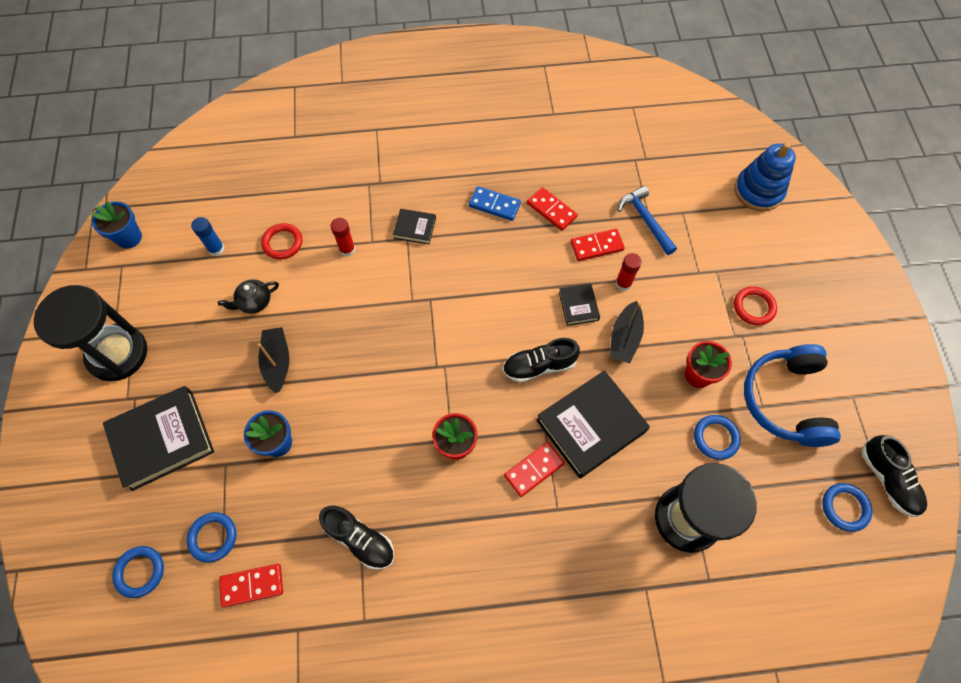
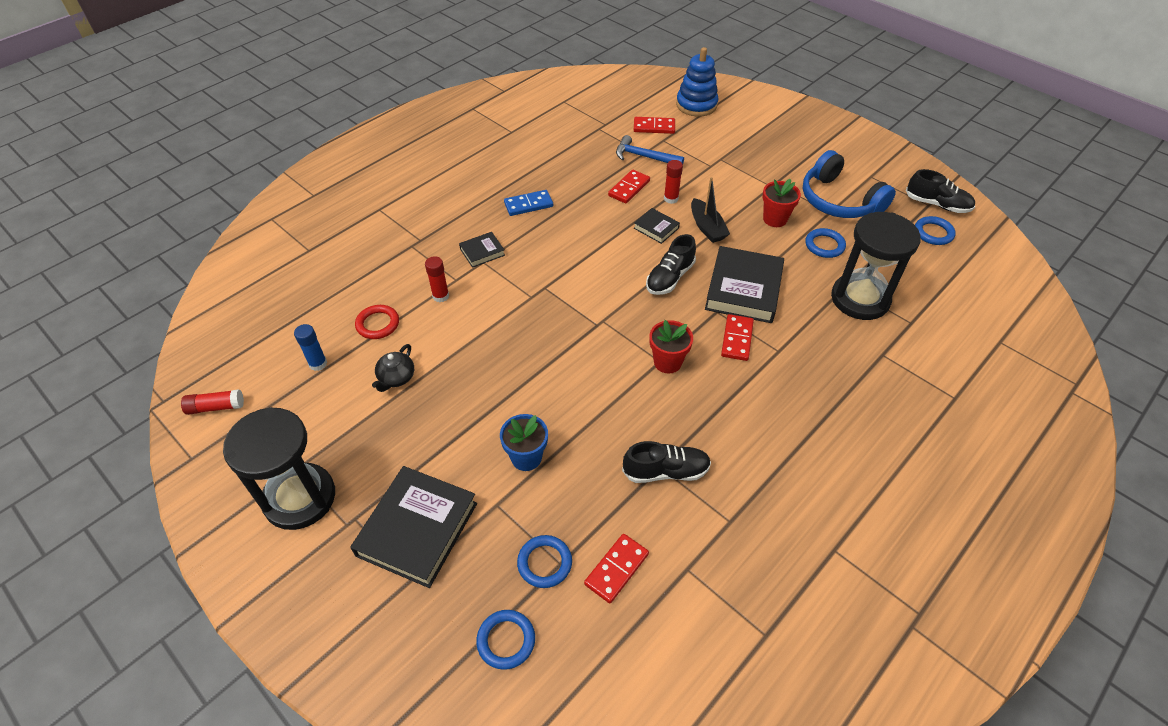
camera: 40 degrees left, 15 degrees down
blue flower pot [92,201,142,249] -> red glue stick [181,389,244,415]
black boat [258,327,289,393] -> none
red domino [527,187,578,231] -> red domino moved to [634,117,675,134]
red ring [734,286,777,325] -> none

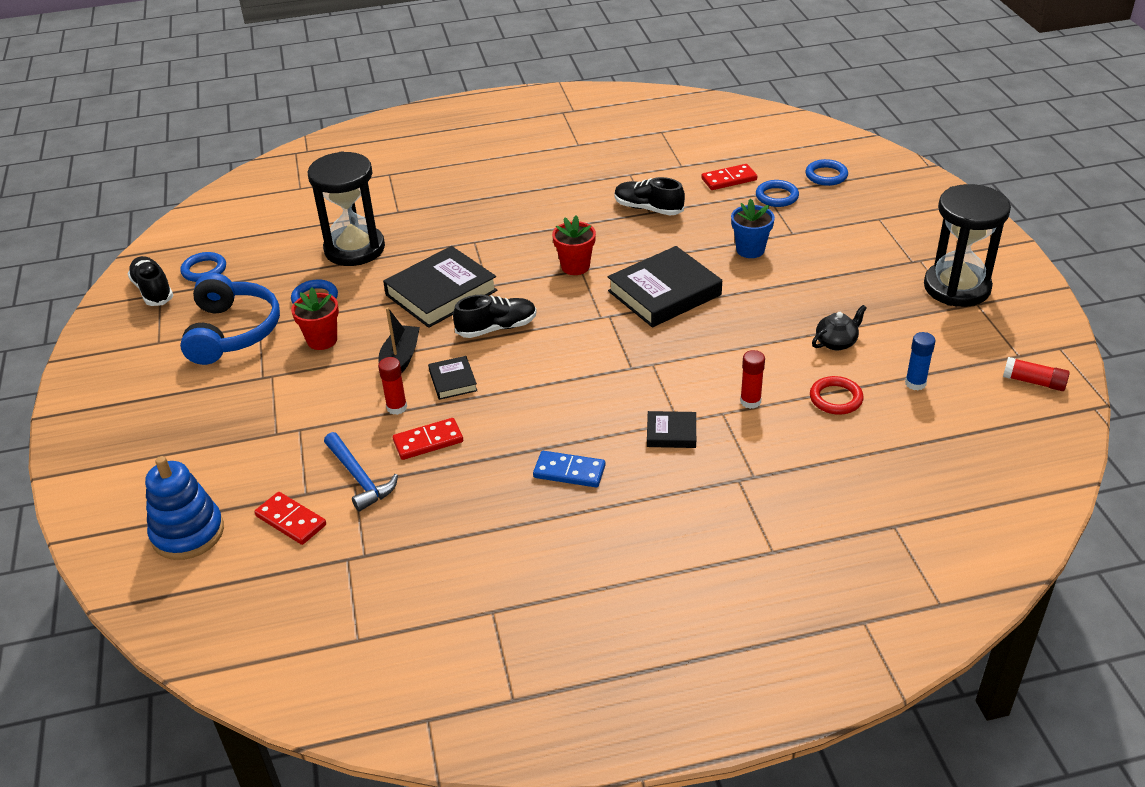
camera: 145 degrees left, 10 degrees down
black book [350,466,477,588] -> black book moved to [608,246,722,328]
red domino [721,314,754,361] -> none

